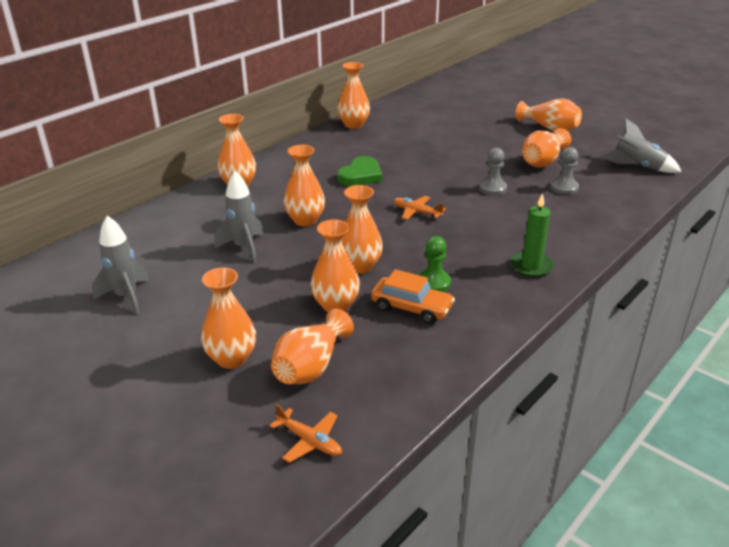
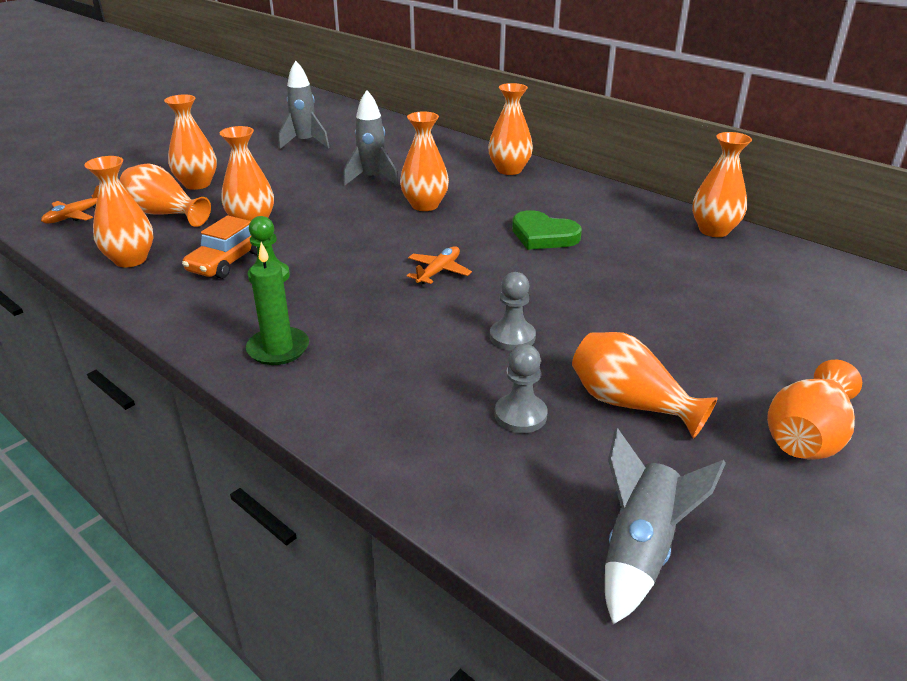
camera: 90 degrees right, 0 degrees up
orange vase [341,185,383,274] -> orange vase moved to [84,156,154,267]

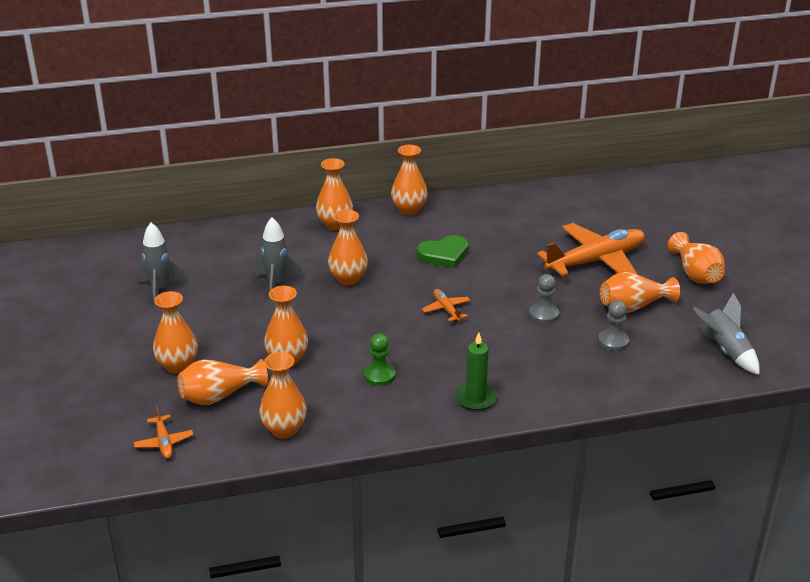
camera: 55 degrees left, 0 degrees up
orange car [182,216,257,279] -> none
orange vase [692,132,752,237] -> orange vase moved to [391,145,427,215]
none -> orange plane [537,223,645,276]

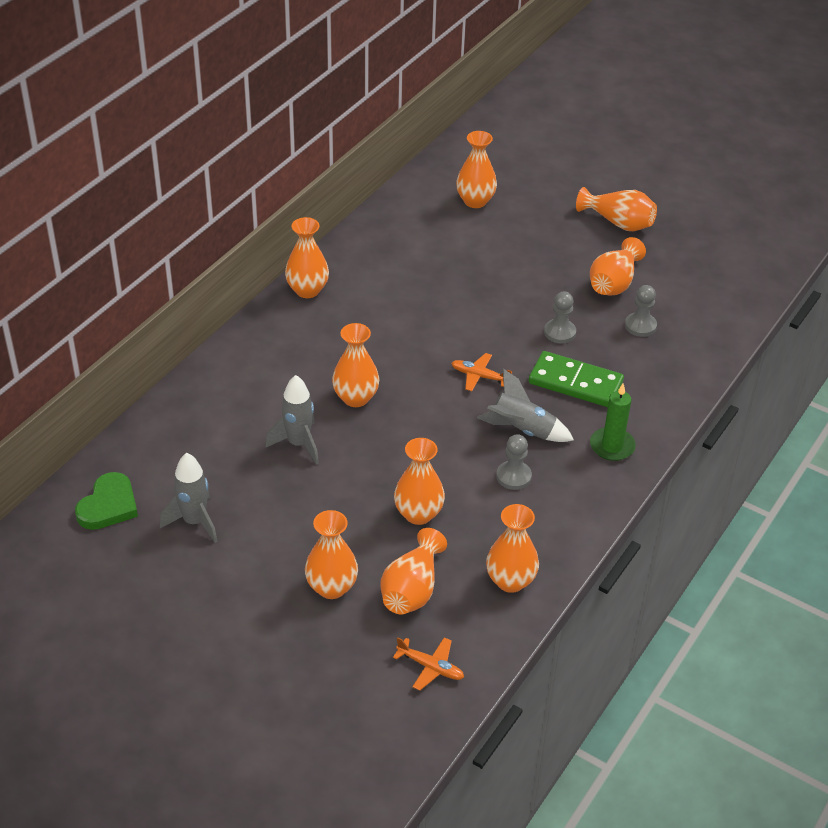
camera: 45 degrees left, 10 degrees up
orange vase [316,158,353,230] -> orange vase moved to [456,131,497,208]
green pawn [364,333,396,386] -> grey pawn [496,434,532,490]
green heart [417,235,469,268] -> green heart moved to [75,472,138,530]
orange plane [537,223,645,276] -> none
grey rocket [693,293,760,375] -> grey rocket moved to [477,369,574,442]
none -> green domino [529,351,624,407]

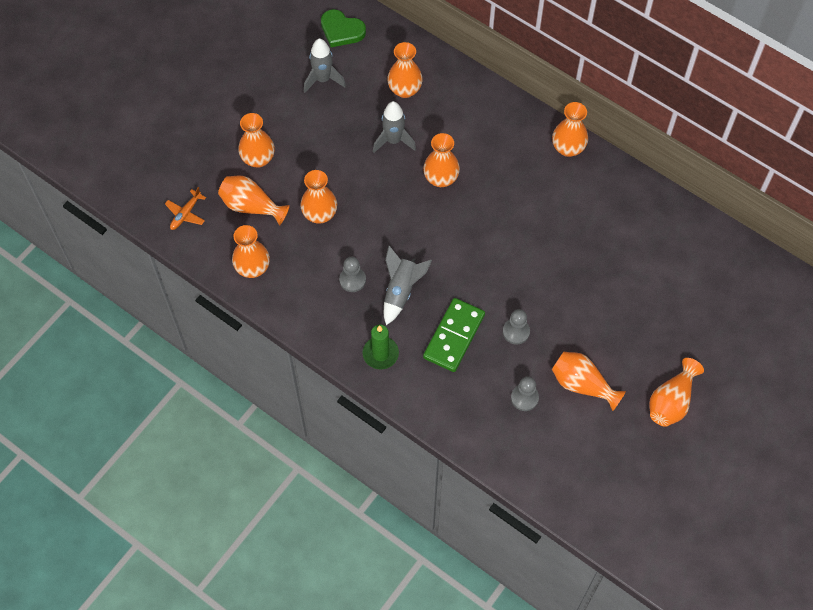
camera: 95 degrees right, 20 degrees up
orange plane [451,353,512,391] -> none
orange vase [456,131,497,208] -> orange vase moved to [387,42,423,98]

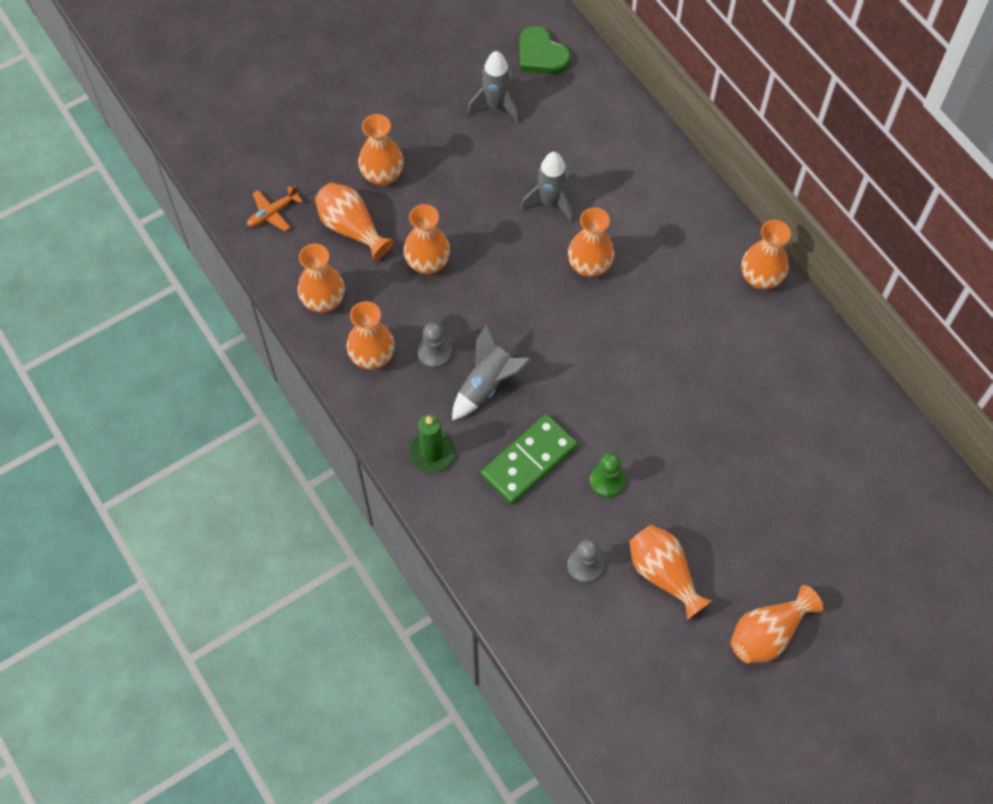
camera: 20 degrees right, 0 degrees up
orange vase [387,42,423,98] -> orange vase moved to [347,301,395,370]
grey pawn [503,309,530,345] -> green pawn [590,453,625,498]

